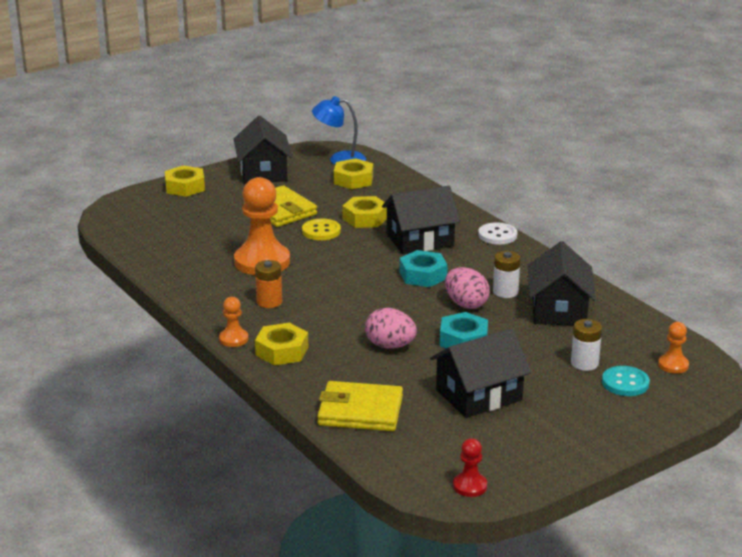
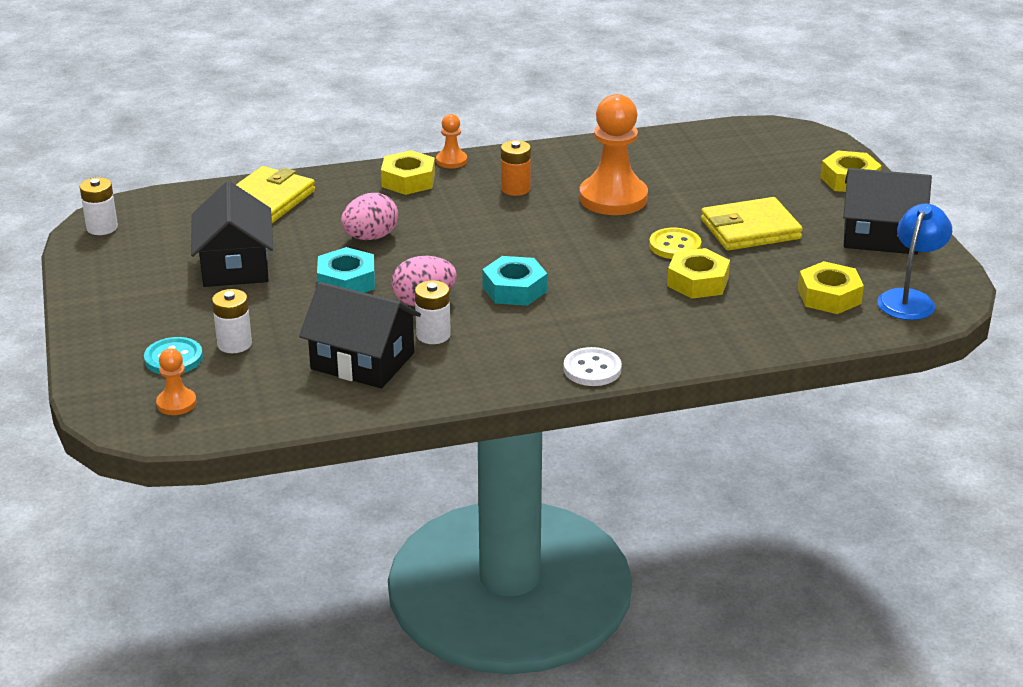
camera: 110 degrees right, 5 degrees up
black house [382,186,460,254] -> none
red pawn [453,438,487,497] -> white battery [80,177,118,235]

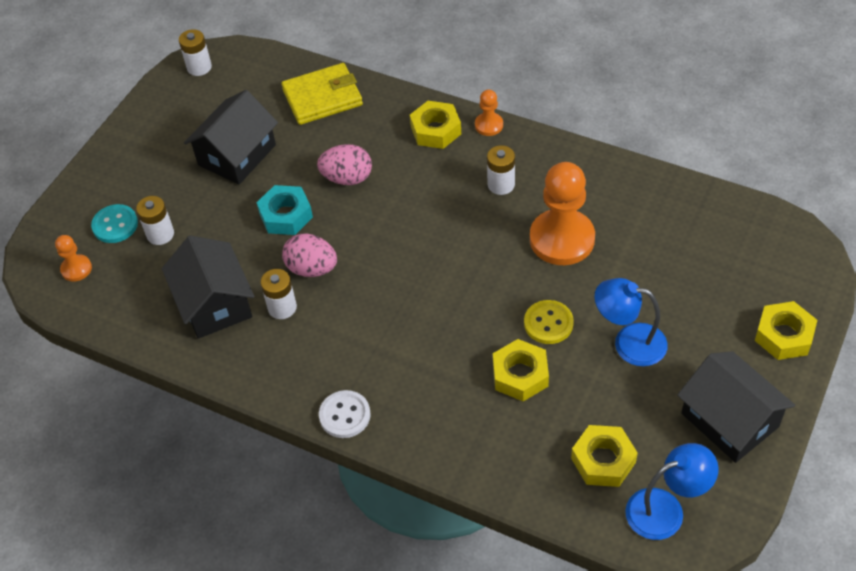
camera: 45 degrees right, 20 degrees up
turquoise nut [482,256,547,306] -> none
orange battery [501,140,531,196] -> white battery [487,145,515,195]
yellow wallet [701,197,803,251] -> blue lamp [594,278,668,366]

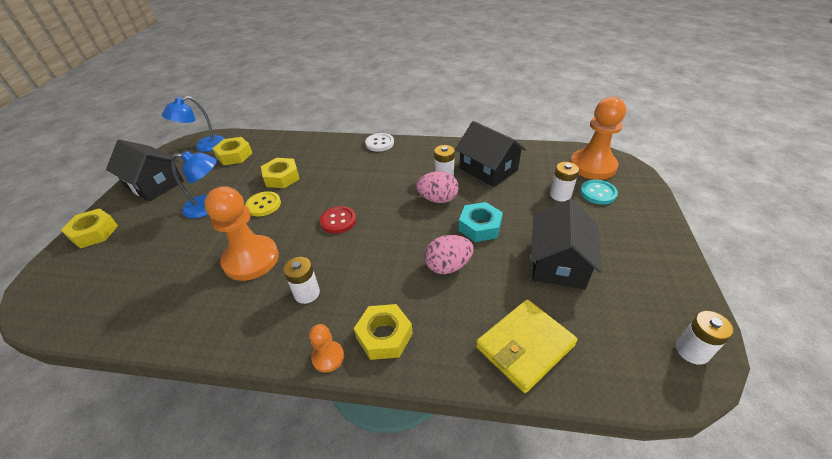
camera: 160 degrees right, 10 degrees down
orange pawn [55,235,92,282] -> orange pawn [570,97,626,180], size x2.11
none -> red button [320,206,356,234]

